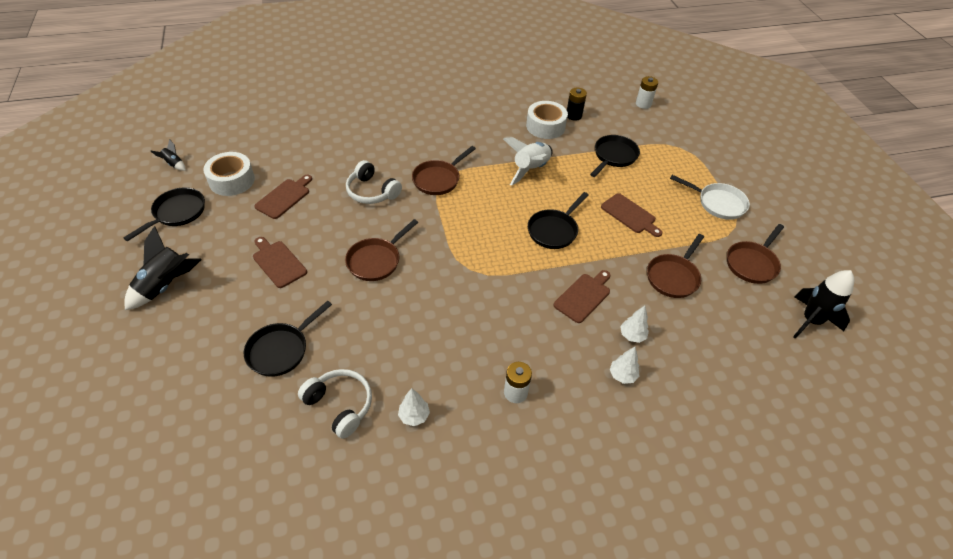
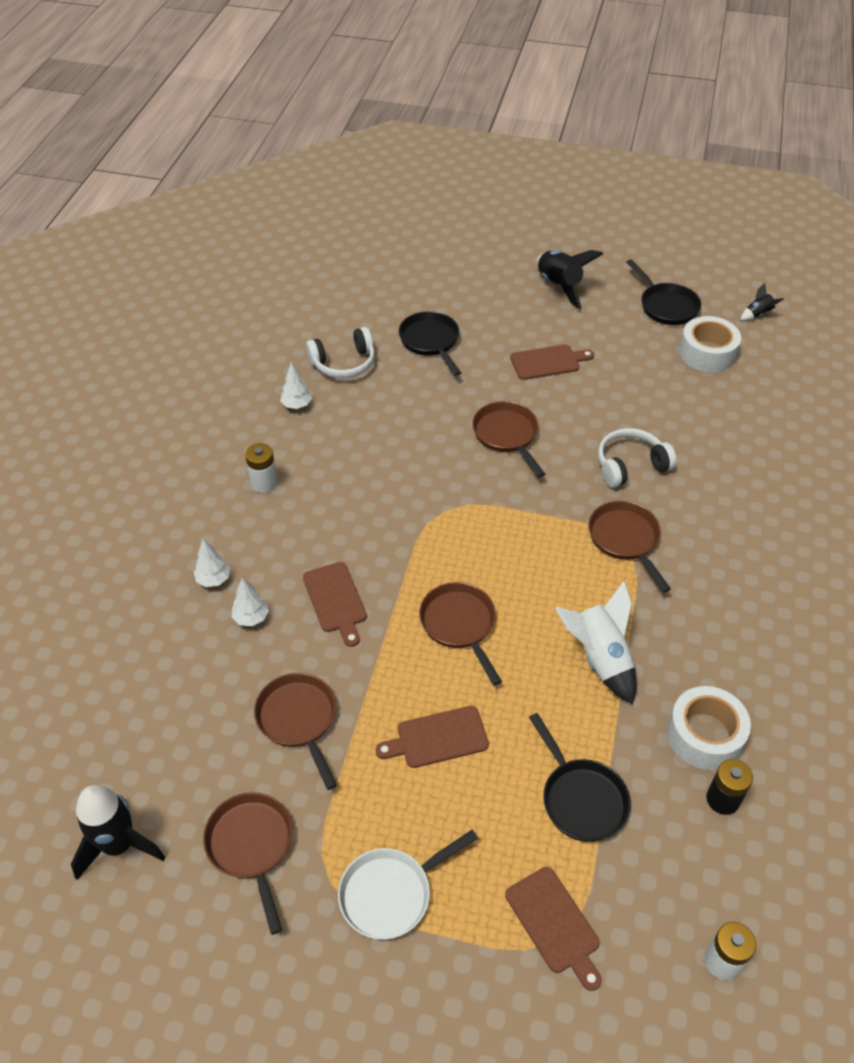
camera: 120 degrees right, 0 degrees up
brown cutting board [254,175,312,219] -> brown cutting board moved to [505,867,602,991]
black pan [528,192,589,249] -> brown pan [419,582,502,685]

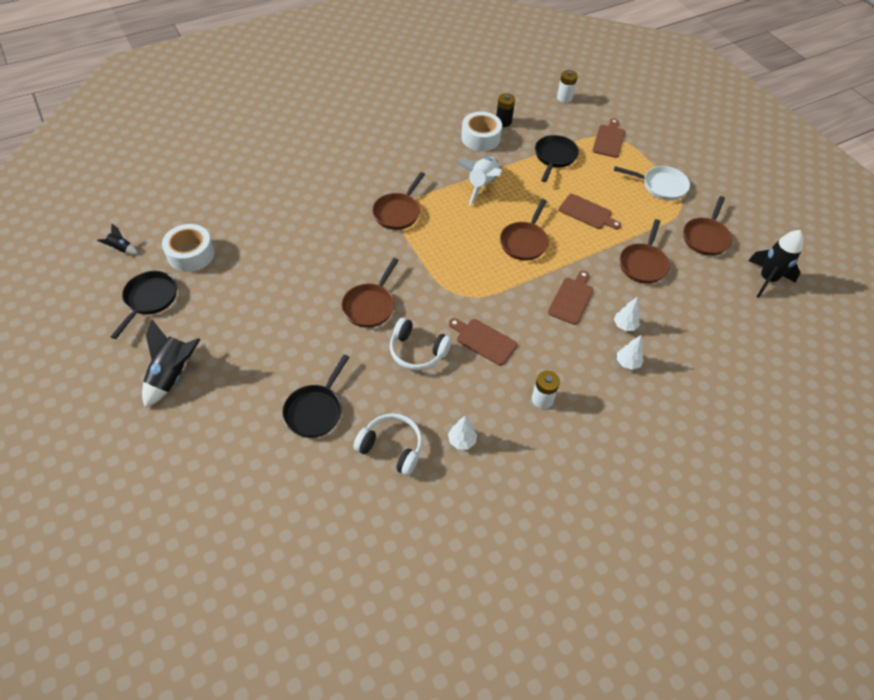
camera: 135 degrees left, 5 degrees up
brown cutting board [510,344,594,380] -> brown cutting board moved to [449,318,518,366]
white headphones [598,428,677,488] -> white headphones moved to [390,318,452,371]

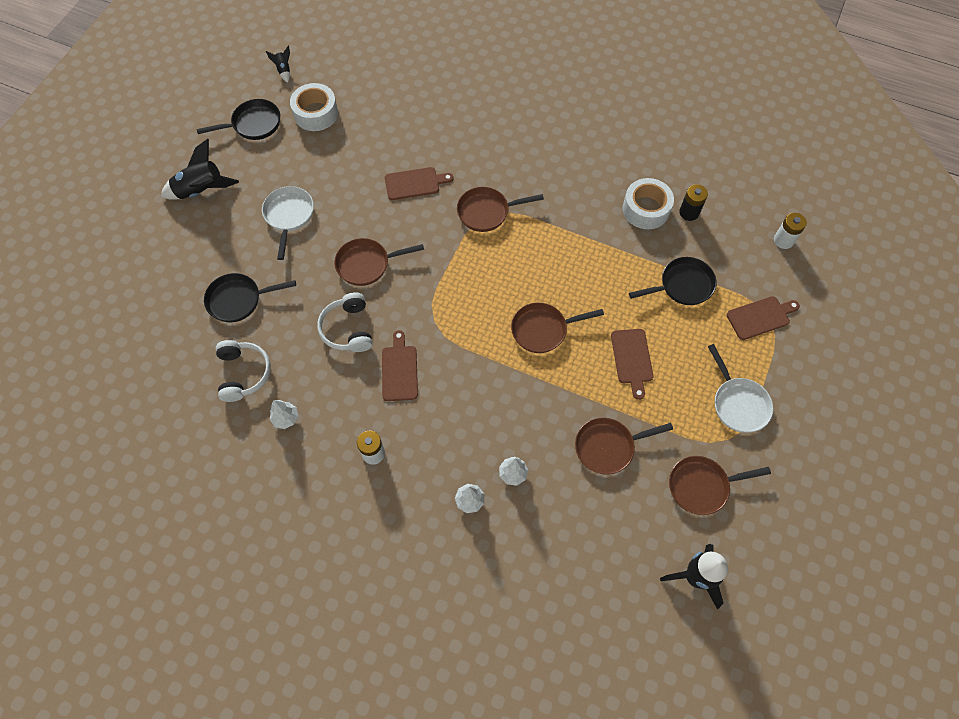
camera: 55 degrees right, 10 degrees up
white rocket [456,157,503,205] -> none
brown cutting board [548,271,593,325] -> brown cutting board moved to [385,167,453,200]
none -> white pan [262,186,314,260]

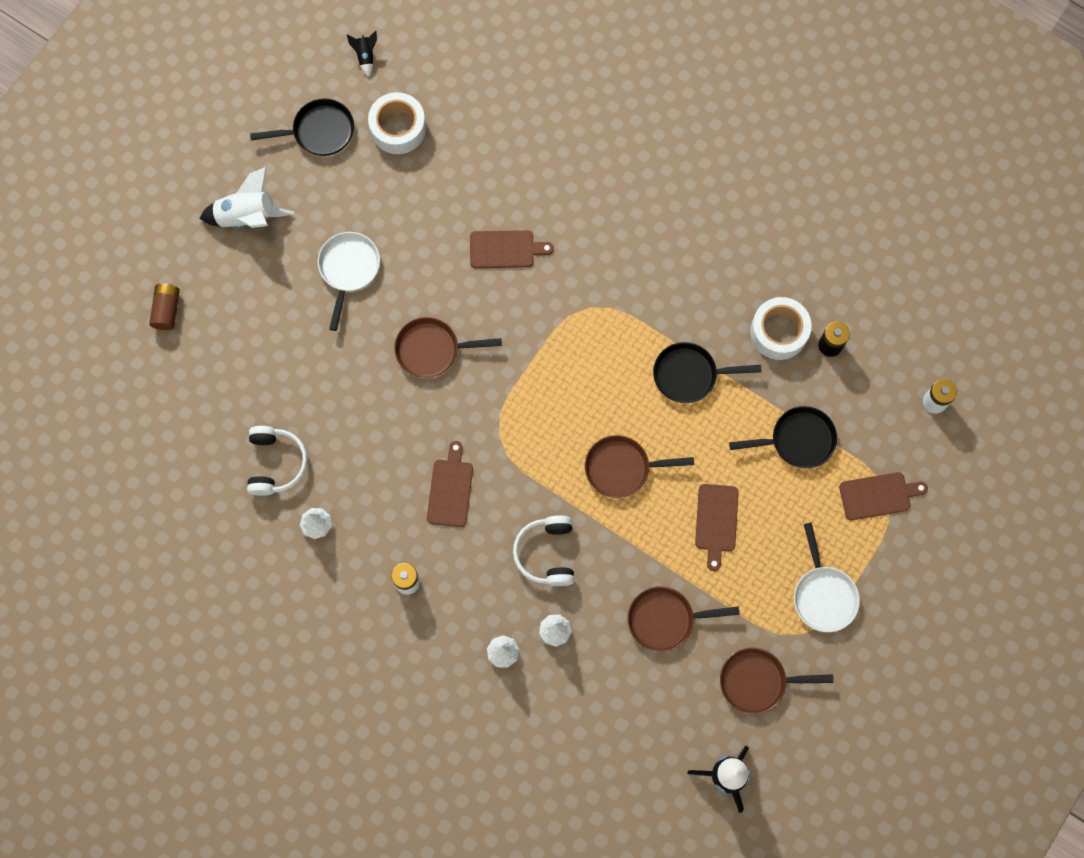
camera: 10 degrees right, 10 degrees up
black rocket [161,139,239,200] -> white rocket [199,167,294,228]
black pan [204,273,296,322] -> black pan moved to [653,342,761,403]
white headphones [317,292,373,352] -> white headphones moved to [513,515,574,586]
brown pan [457,187,544,232] -> none
none -> brown battery [149,283,180,330]

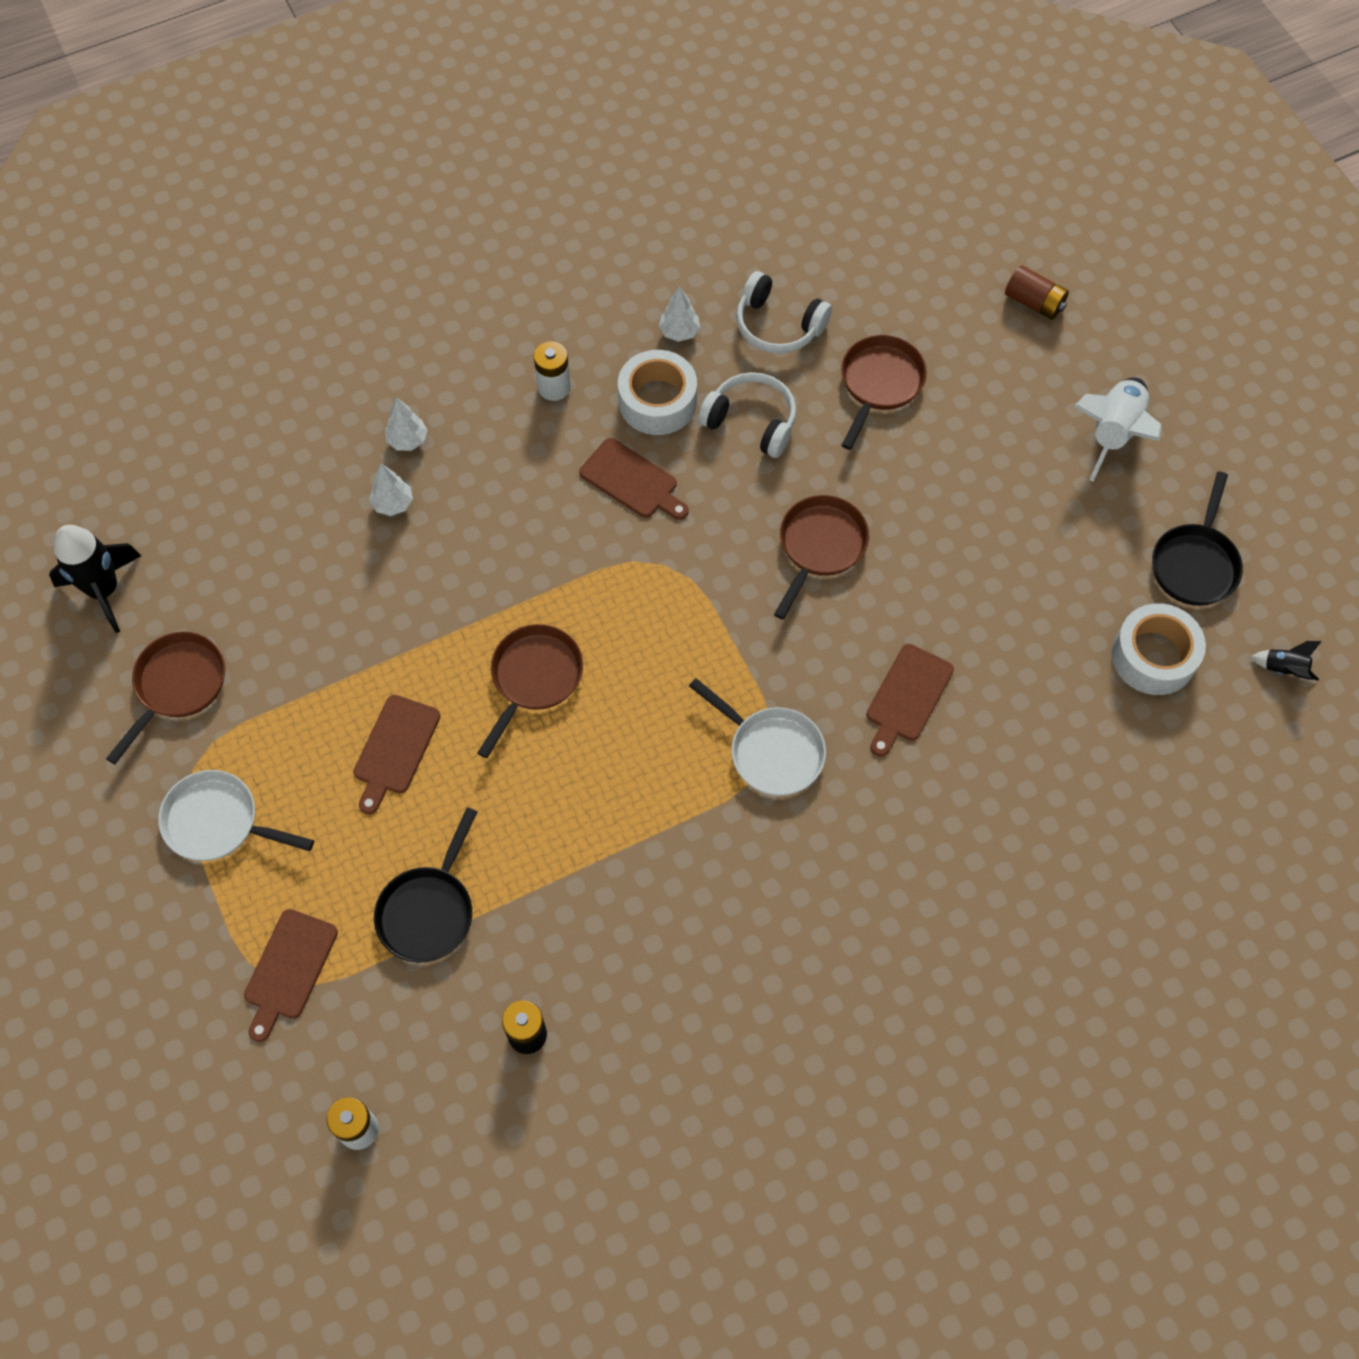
camera: 120 degrees right, 10 degrees down
white pan [318,232,380,331] -> white pan moved to [689,678,826,796]
white headphones [513,515,574,586] -> white headphones moved to [698,372,796,458]
brown pan [628,586,740,652] -> brown pan moved to [841,335,927,450]
black pan [653,342,761,403] -> none
brown cutting board [695,484,739,571] -> brown cutting board turned 105 degrees counterclockwise [354,695,440,815]
white tape [750,297,812,360] -> white tape moved to [618,350,697,435]

